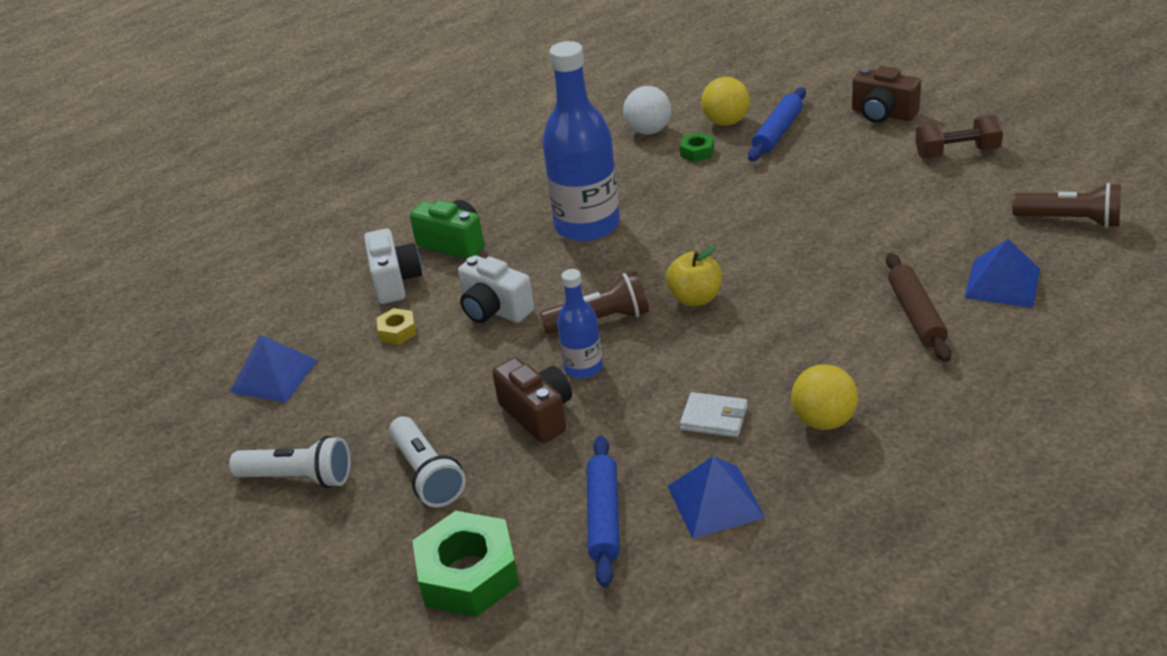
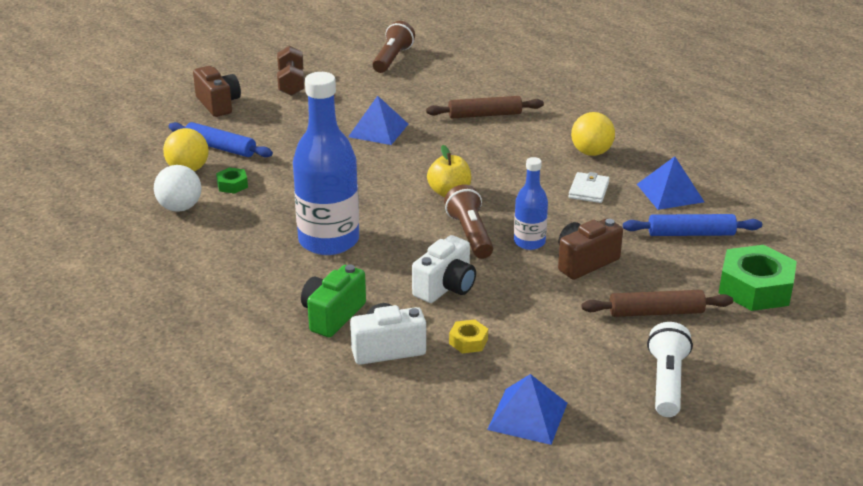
camera: 95 degrees left, 5 degrees down
white flashlight [389,416,466,507] -> brown rolling pin [582,290,733,317]
brown camera [852,66,921,123] -> brown camera turned 60 degrees counterclockwise [193,66,241,117]
blue pyramid [965,239,1040,308] -> blue pyramid moved to [348,96,408,145]

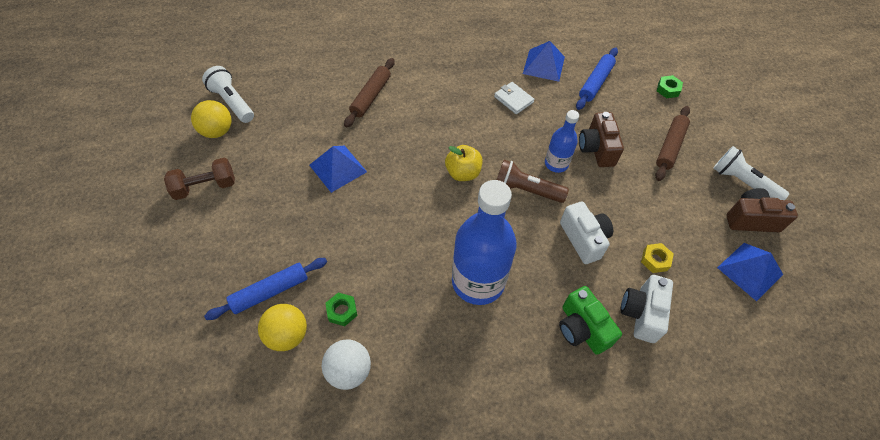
camera: 60 degrees left, 25 degrees up
brown camera [193,66,241,117] -> brown camera moved to [726,188,798,232]
brown dumbbell [277,46,304,96] -> brown dumbbell turned 45 degrees counterclockwise [164,158,235,200]
brown flashlight [372,21,415,73] -> white flashlight [202,66,254,123]
yellow ball [571,112,615,156] -> yellow ball moved to [191,100,232,138]
green nut [719,245,797,311] -> green nut [657,75,683,98], size x0.47

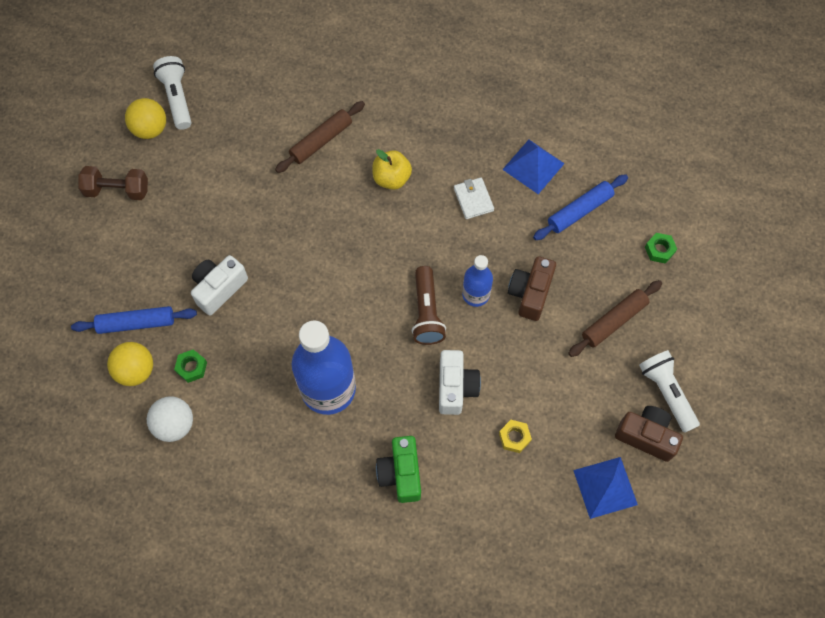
camera: 25 degrees right, 10 degrees up
blue pyramid [309,146,367,193] -> none
yellow apple [445,145,482,181] -> yellow apple moved to [372,149,412,190]
brown flashlight [497,160,569,203] -> brown flashlight turned 135 degrees counterclockwise [412,266,446,345]
white camera [621,275,673,343] -> white camera moved to [191,255,248,316]

